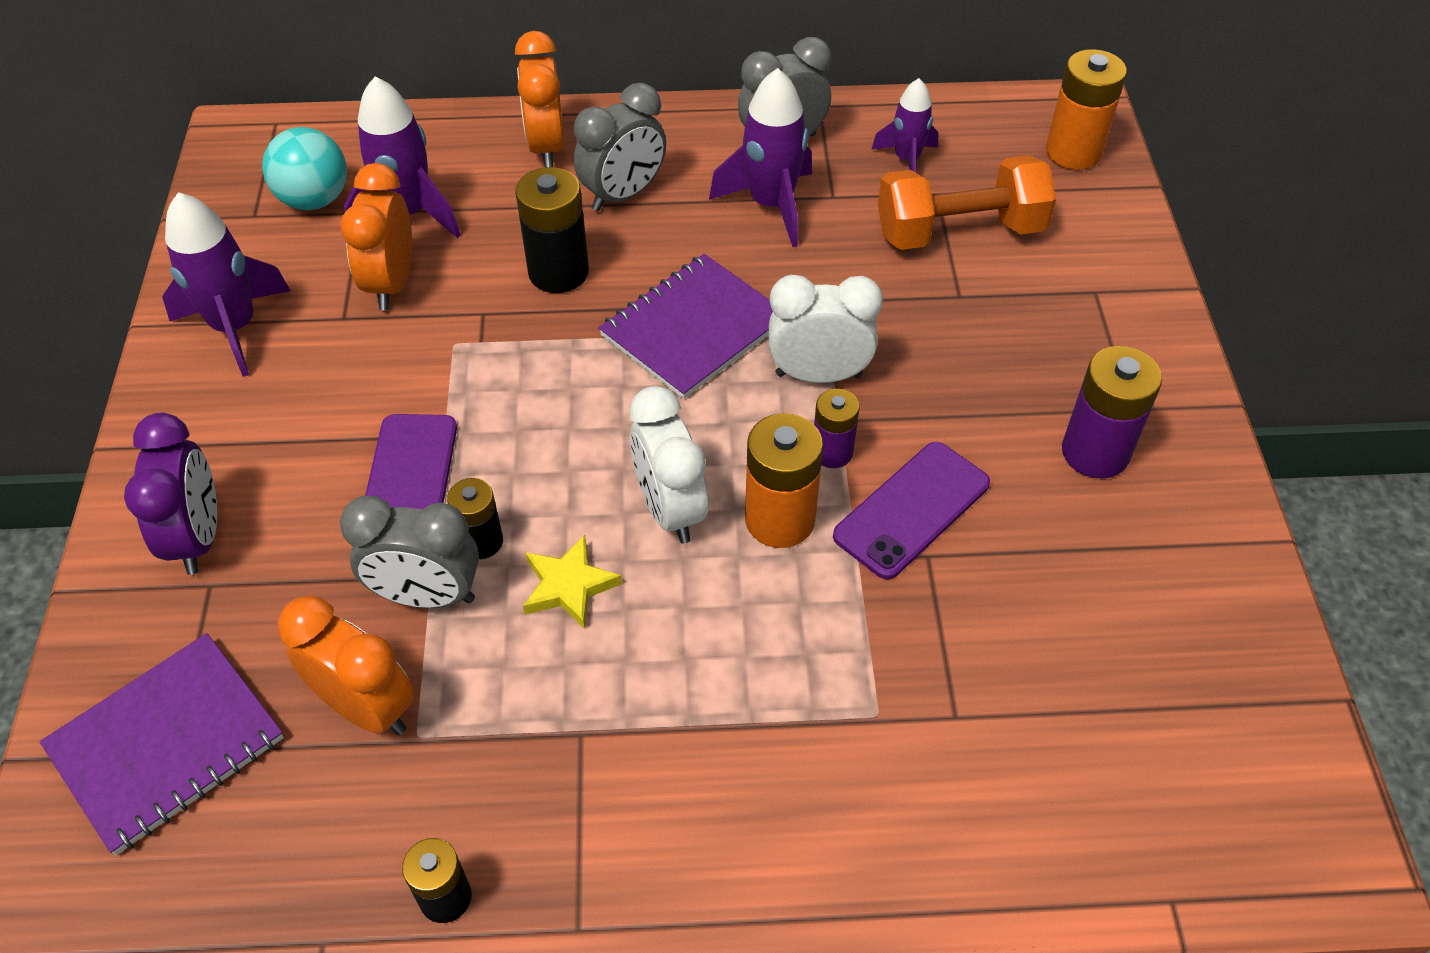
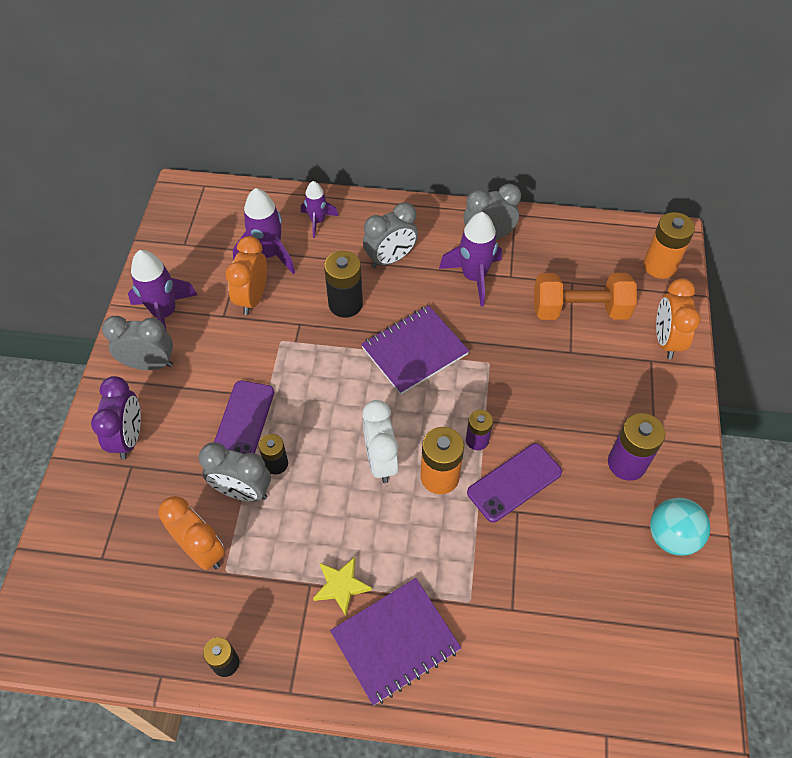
camera: 10 degrees right, 5 degrees up
purple notebook [40,633,284,855] -> purple notebook moved to [330,578,461,706]
turquoise ball [262,127,347,210] -> turquoise ball moved to [650,498,710,556]
orange clock [515,31,565,167] -> orange clock moved to [656,278,701,359]
yellow star [523,535,622,629] -> yellow star moved to [313,557,372,616]
white clock [769,275,883,383] -> none
purple rocket [871,78,939,172] -> purple rocket moved to [301,181,338,238]
none -> grey clock [102,316,173,370]

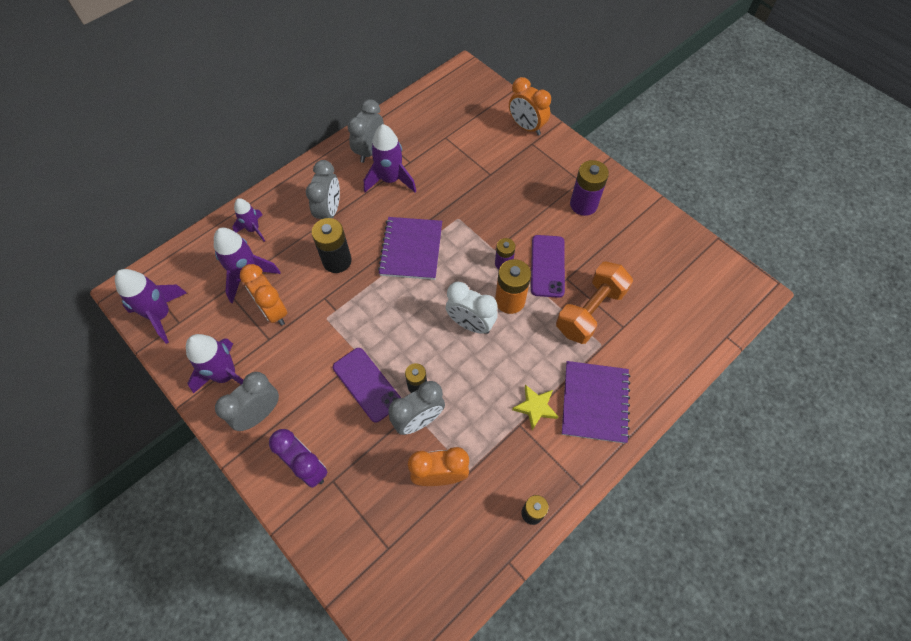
camera: 50 degrees left, 5 degrees up
orange dumbbell [534,273,637,320] -> orange dumbbell moved to [556,262,633,344]
orange battery [644,212,695,279] -> none
turquoise ball [650,498,710,556] -> none
none -> purple rocket [115,269,187,344]

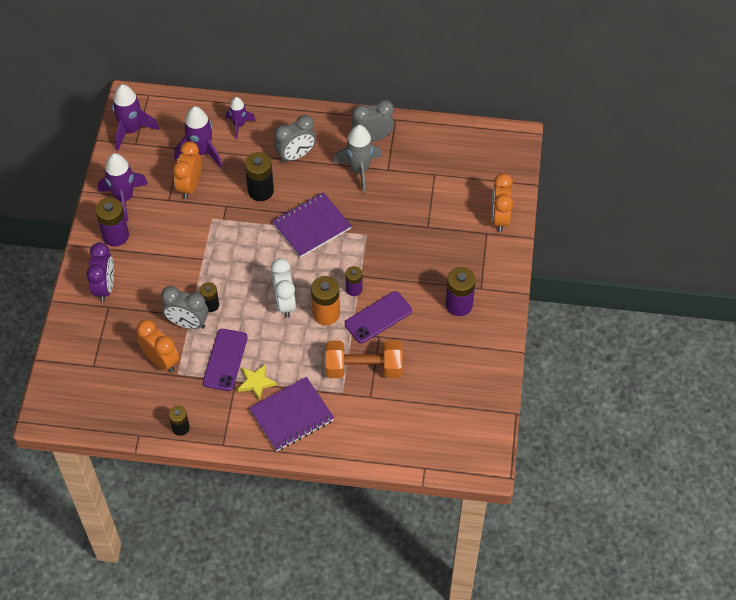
camera: 50 degrees right, 5 degrees down
grey clock [215,372,279,431] -> purple battery [95,197,129,247]
purple phone [333,348,401,422] -> purple phone moved to [203,329,248,391]
purple rocket [364,124,416,192] -> grey rocket [333,125,382,193]

